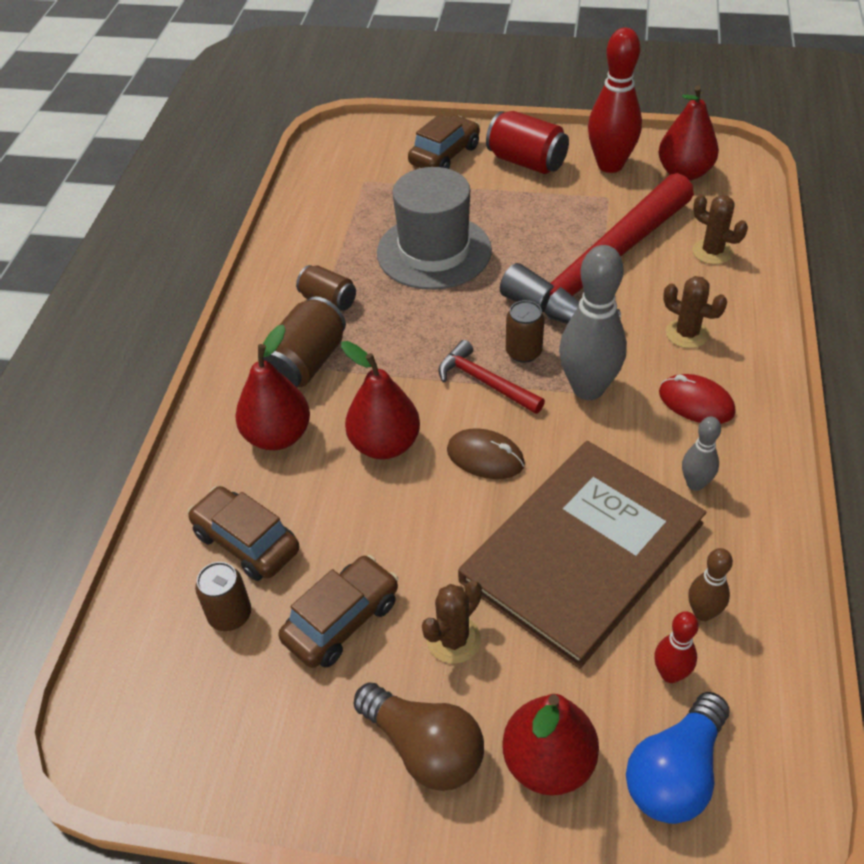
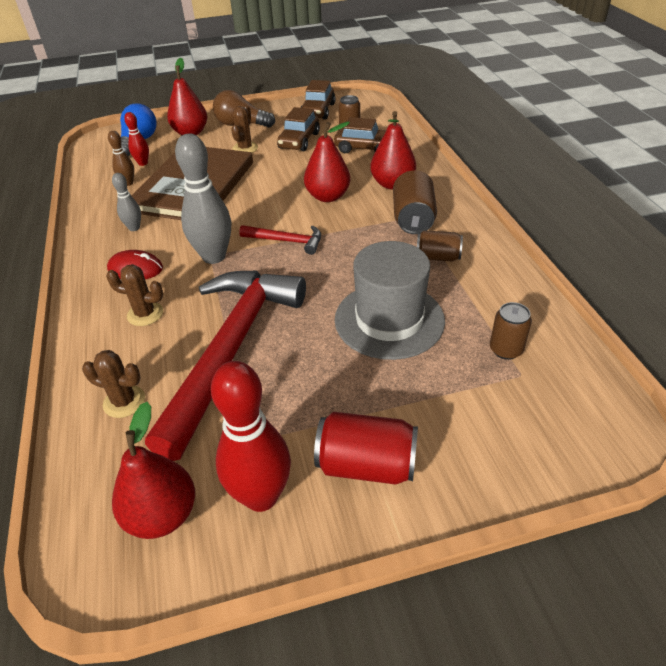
camera: 155 degrees right, 5 degrees down
brown car [408,115,480,169] -> brown car moved to [301,80,336,120]
brown mouse [447,428,525,479] -> none
brown can [506,300,544,363] -> brown can moved to [490,302,532,360]

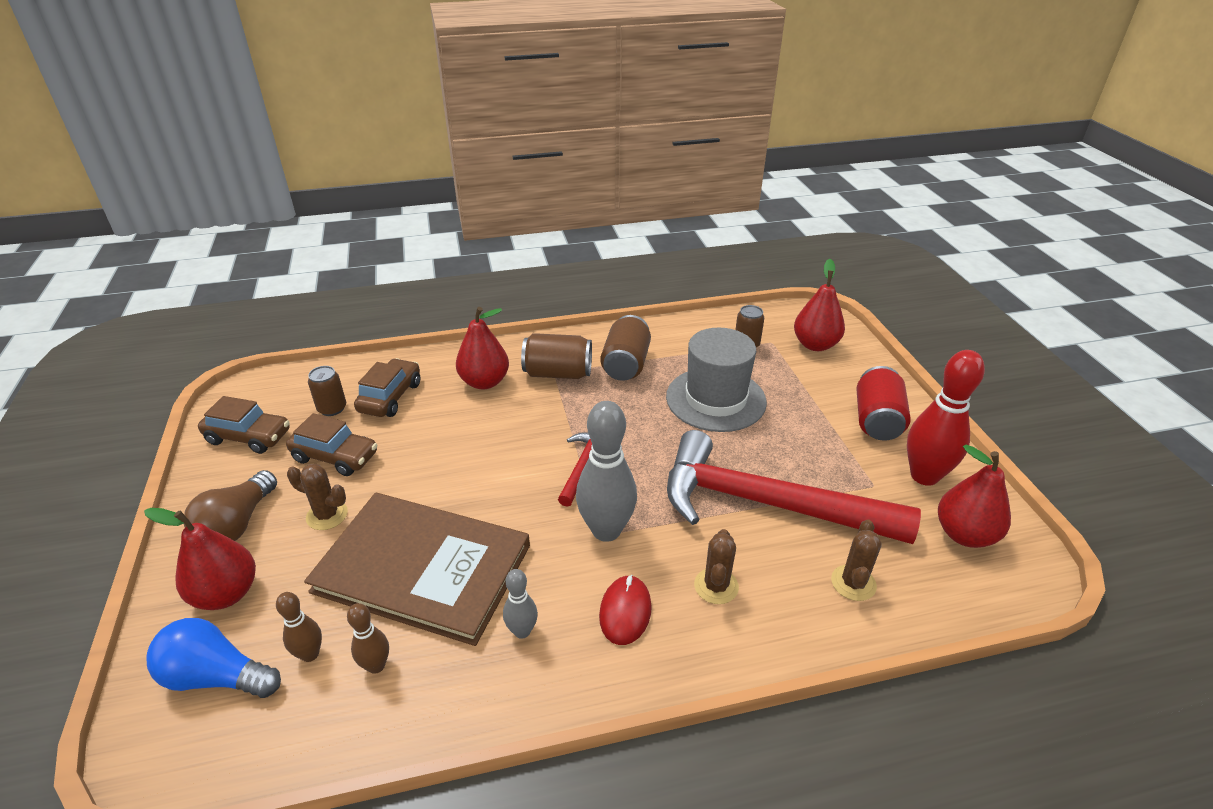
camera: 90 degrees left, 5 degrees down
red bowling pin [124,112,149,166] -> brown bowling pin [276,592,322,662]
red pear [304,122,350,202] -> red pear moved to [794,259,845,351]
brown can [417,230,463,261] -> brown can [600,315,651,381], size x1.55

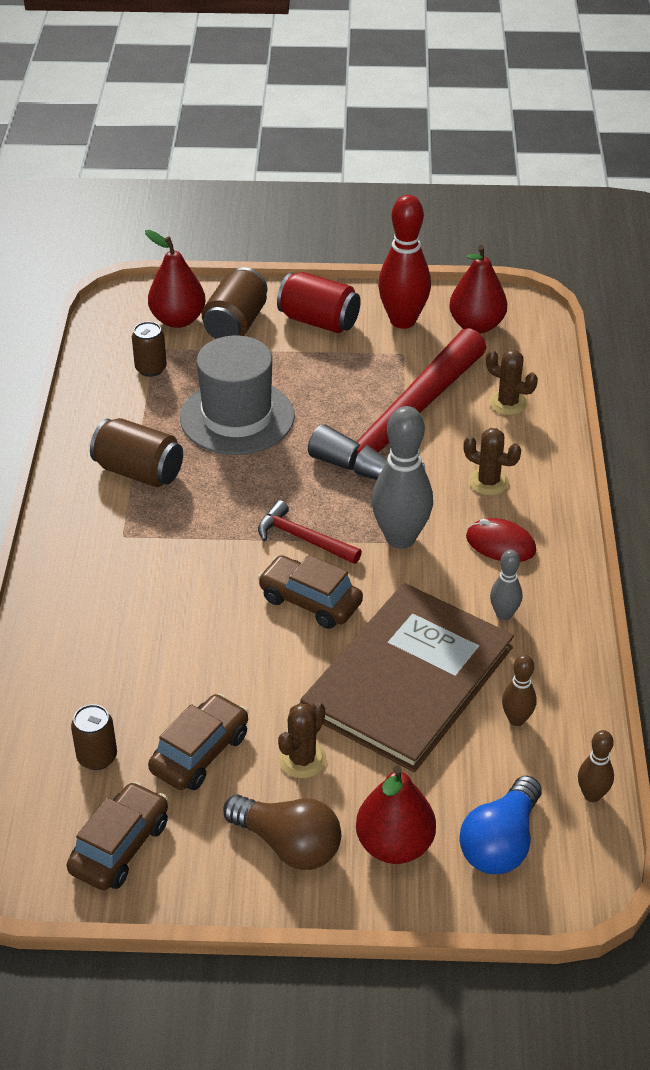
camera: 75 degrees left, 5 degrees up
brown bowling pin [276,592,322,662] -> brown bowling pin moved to [578,730,614,802]
brown car [354,358,420,417] -> brown car moved to [257,555,363,629]
red pear [456,307,509,389] -> none
brown can [521,333,592,379] -> brown can moved to [202,267,267,339]

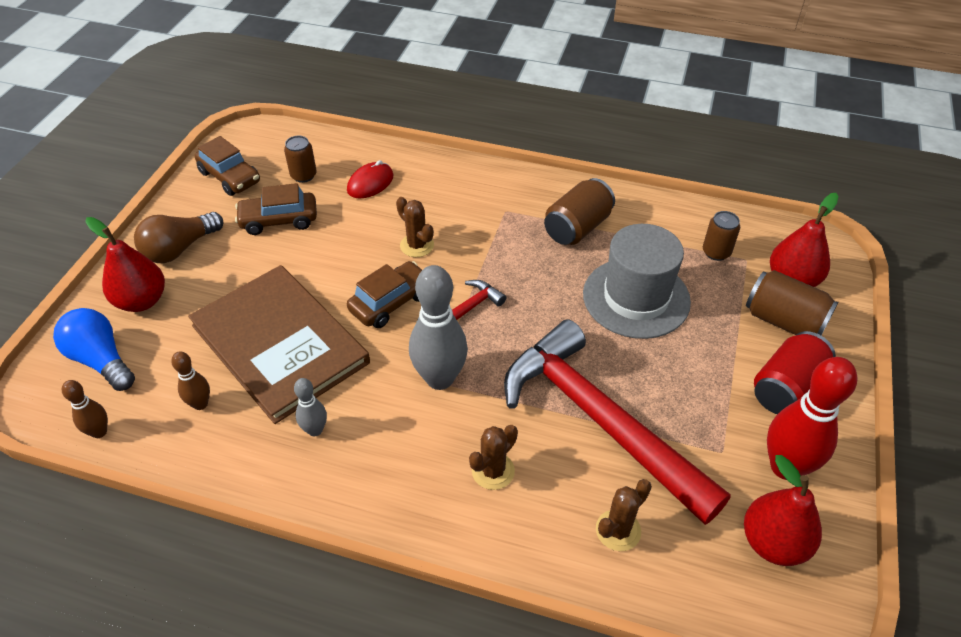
camera: 105 degrees right, 5 degrees up
brown car [148,693,248,790] -> brown car turned 120 degrees clockwise [235,183,317,235]
brown cactus [278,702,327,778] -> brown cactus moved to [396,197,434,257]
red mouse [466,518,536,562] -> red mouse moved to [347,160,394,198]

